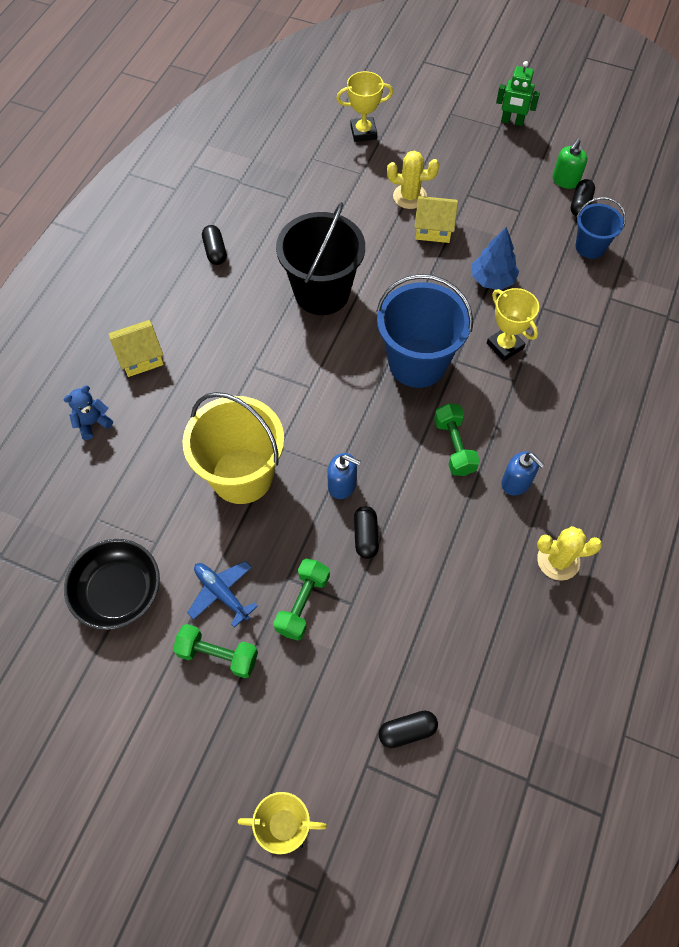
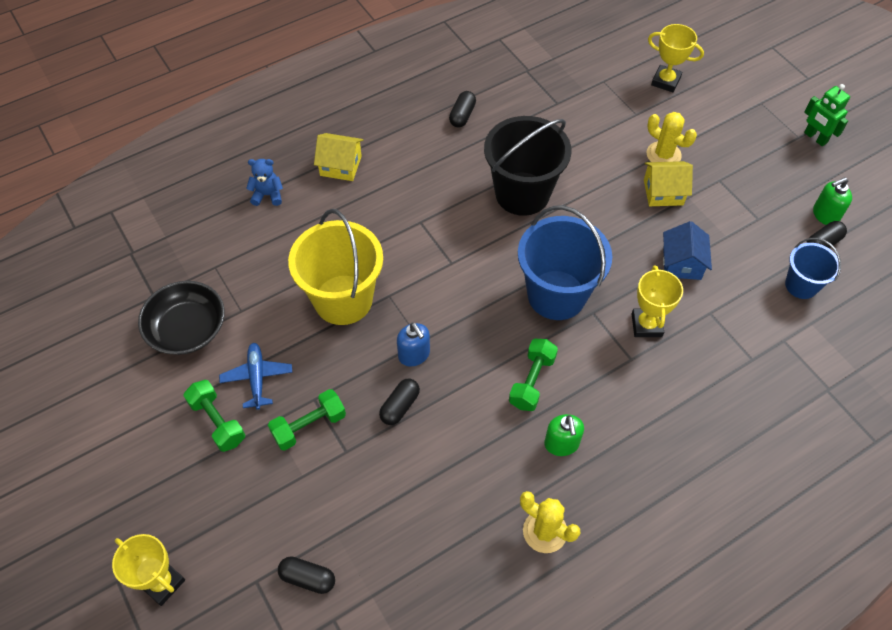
camera: 35 degrees right, 5 degrees down
yellow house [414,196,458,243] -> yellow house turned 45 degrees counterclockwise [644,161,693,206]
blue tree [472,227,519,290] -> blue house [663,221,712,280]
blue soap dispenser [501,451,545,496] -> green soap dispenser [544,414,584,456]

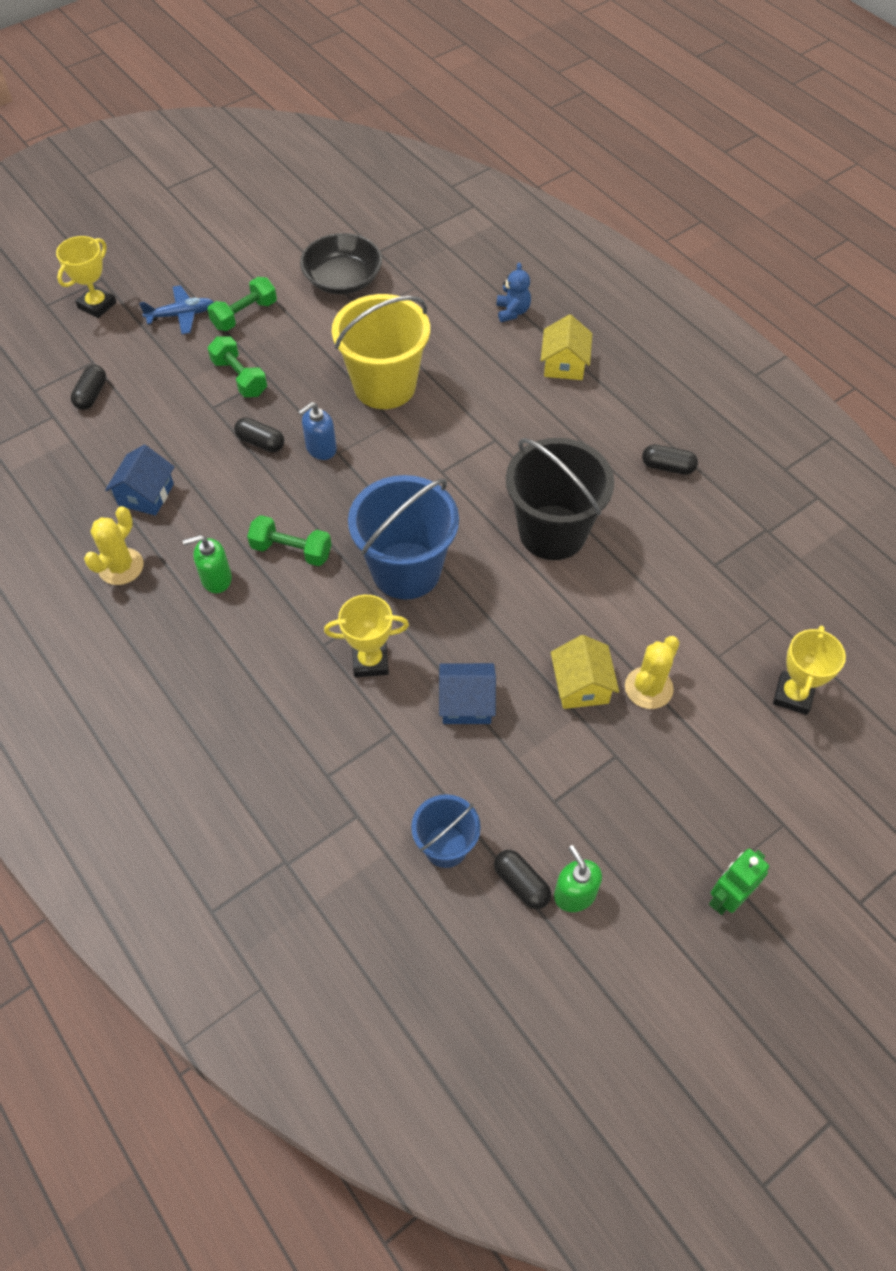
camera: 85 degrees right, 0 degrees up
blue plane [219,343,293,410] -> blue plane moved to [139,285,214,334]
none -> blue house [105,445,175,516]

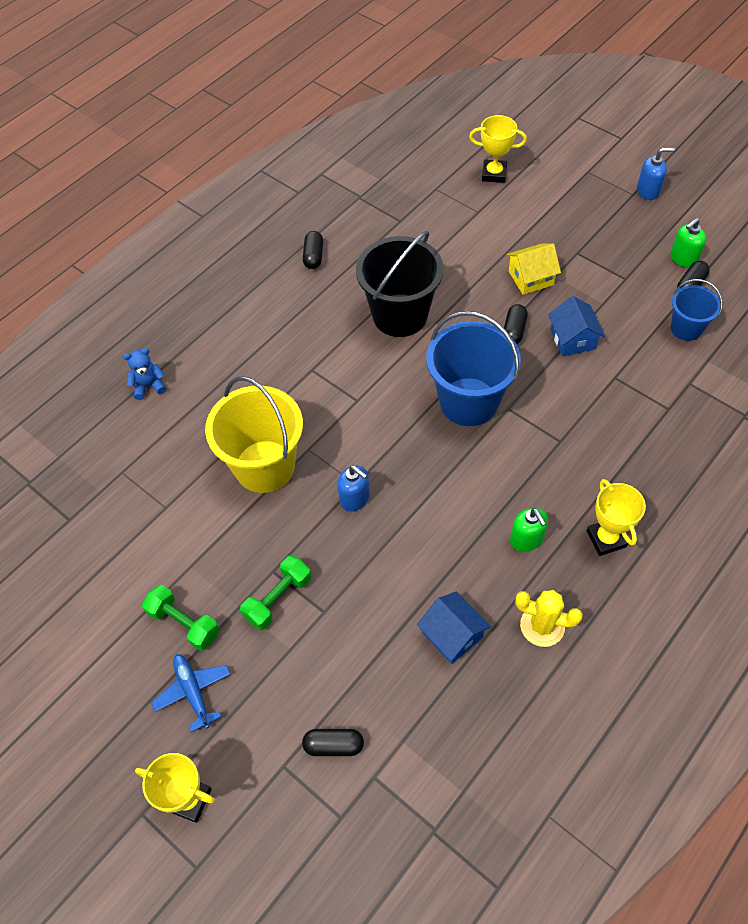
camera: 100 degrees left, 0 degrees up
blue house [105,445,175,516] -> blue house turned 45 degrees clockwise [417,591,491,664]
black capsule [234,418,284,452] -> black capsule moved to [504,304,528,344]
green dumbbell [247,515,332,566] -> none
black bowl [300,233,382,294] -> none
yellow trophy [324,595,409,677] -> yellow trophy moved to [587,479,646,556]
yellow house [541,314,592,380] -> none
yellow cactus [625,636,680,709] -> none
green robot [709,849,769,915] -> blue soap dispenser [637,147,675,200]

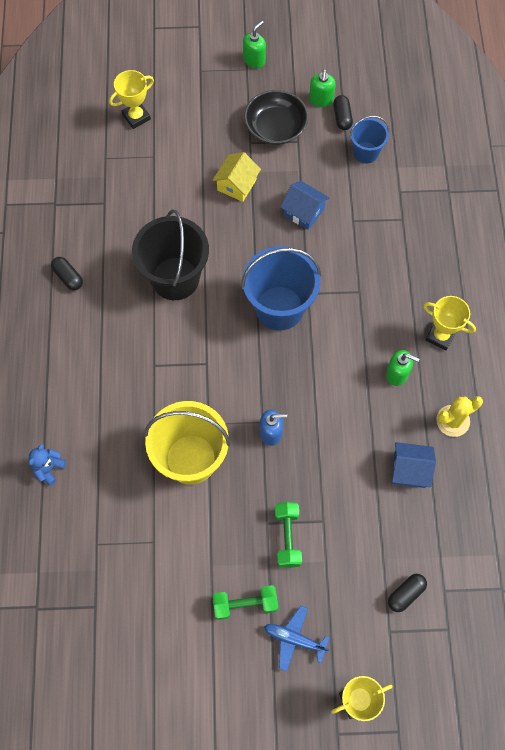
camera: 45 degrees left, 10 degrees up
black capsule [504,304,528,344] -> none
blue soap dispenser [637,147,675,200] -> green soap dispenser [243,21,266,68]
none -> black bowl [244,90,308,145]

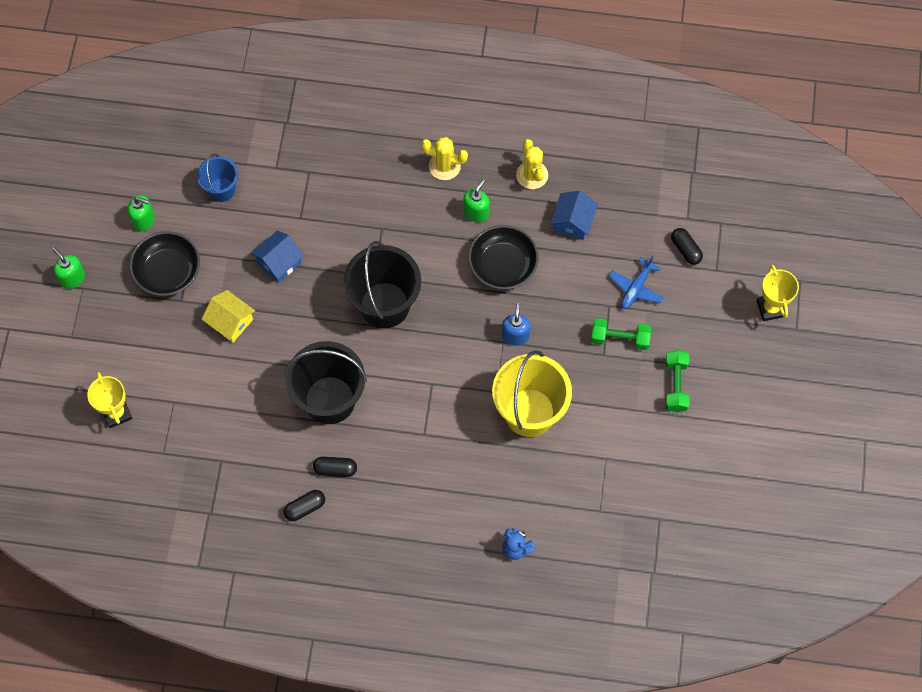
camera: 80 degrees left, 0 degrees up
blue bucket [241,246,321,331] -> black bucket [343,241,421,328]
blue plane [264,606,330,672] -> blue plane moved to [609,255,664,309]
black capsule [333,95,353,130] -> black capsule moved to [313,457,357,477]
yellow trophy [423,296,476,351] -> yellow cactus [421,137,468,180]
none -> black bowl [468,225,539,290]

